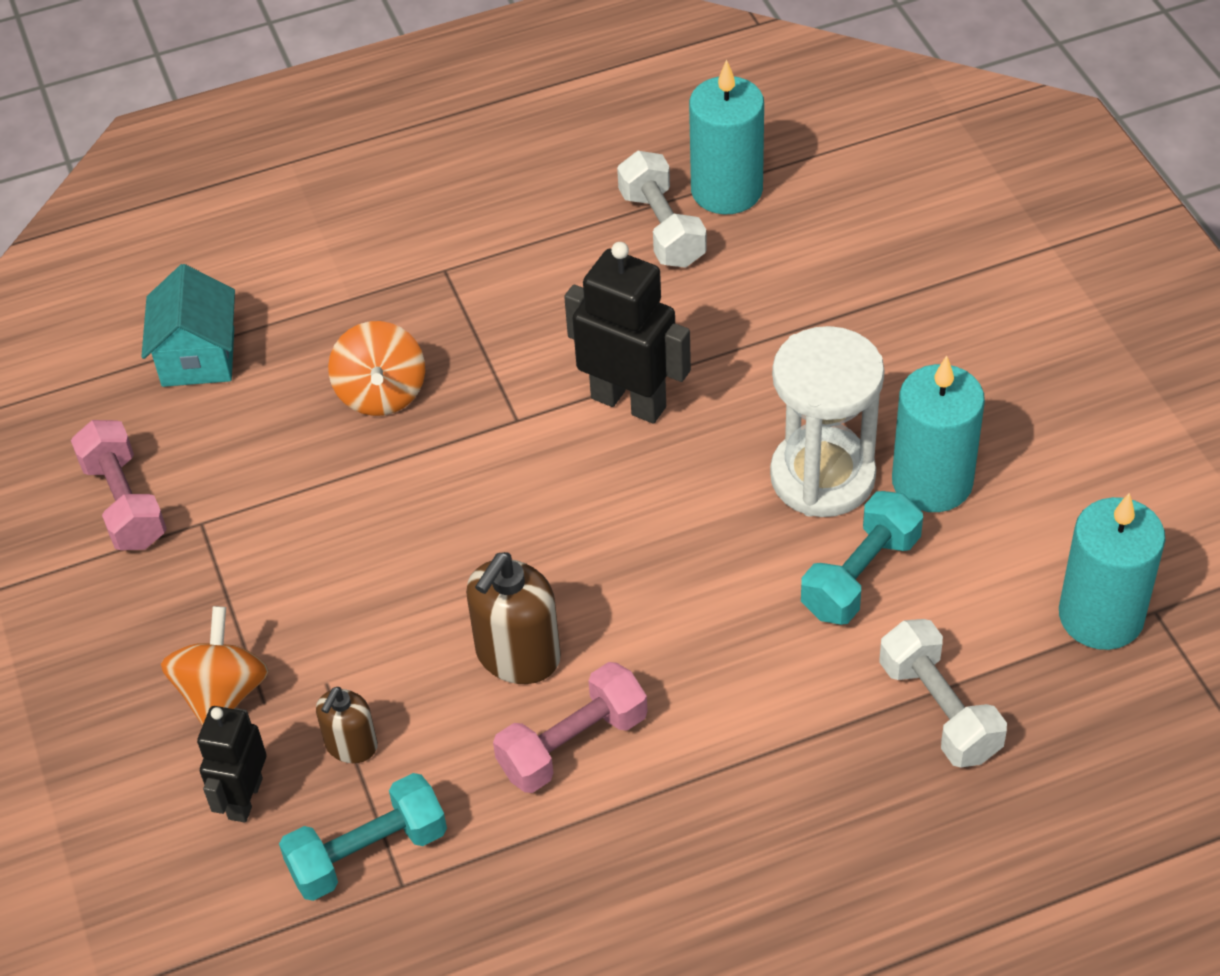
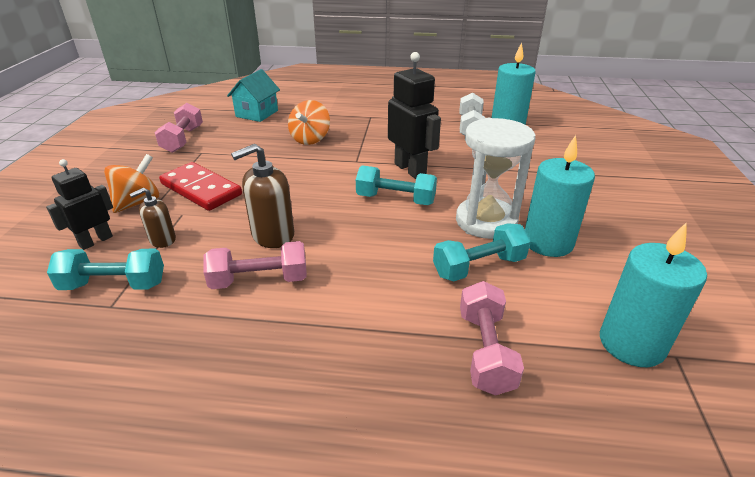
camera: 25 degrees right, 15 degrees down
white dumbbell [879,619,1007,768] -> pink dumbbell [460,281,524,396]
none -> red domino [159,162,242,211]
none -> turquoise dumbbell [356,165,437,205]

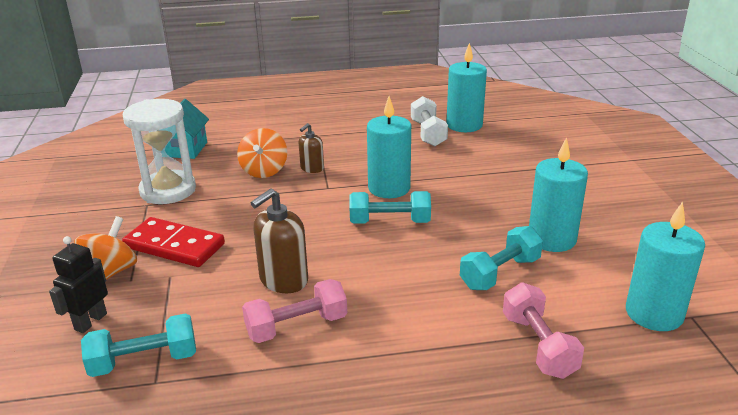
camera: 15 degrees left, 5 degrees down
brown soap dispenser [129,188,176,248] -> brown soap dispenser moved to [299,123,324,173]
pink dumbbell [155,103,203,153] -> none
black robot [388,52,441,179] -> turquoise candle [367,96,411,198]
white hourglass [456,118,535,239] -> white hourglass moved to [123,99,196,204]

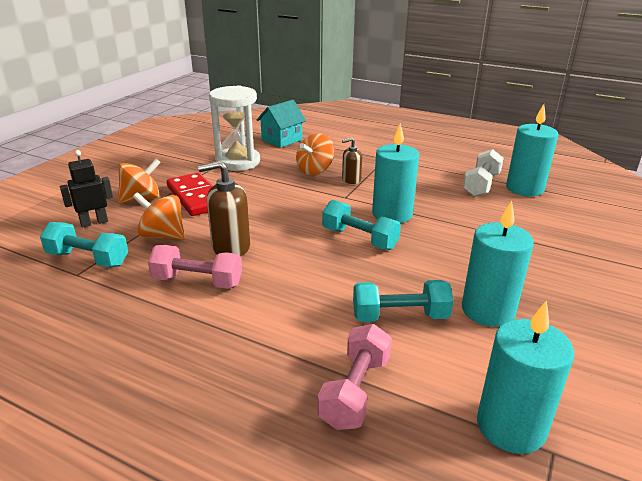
camera: 35 degrees right, 0 degrees up
none -> orange spinning top [133,192,185,240]

